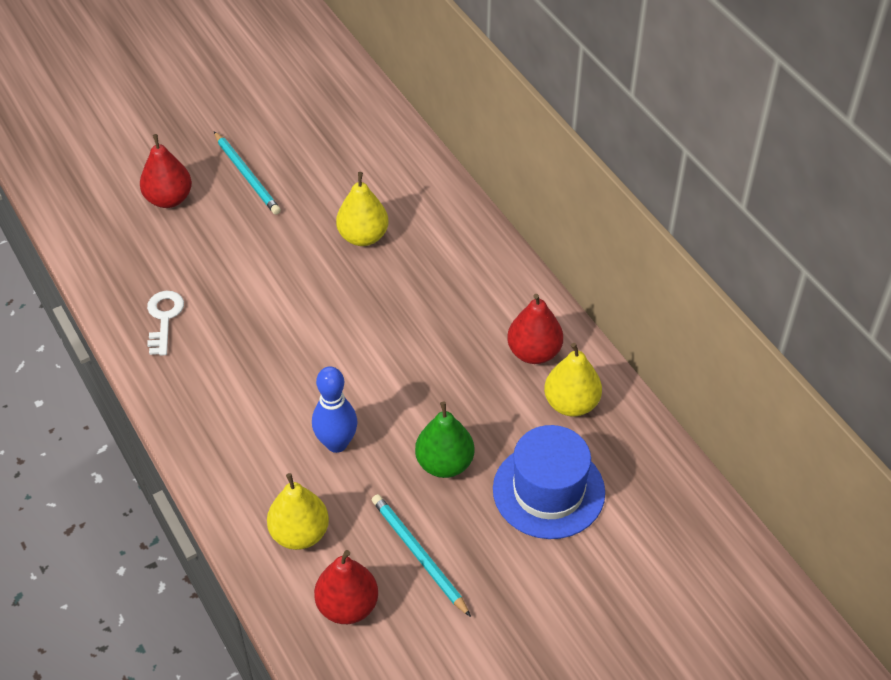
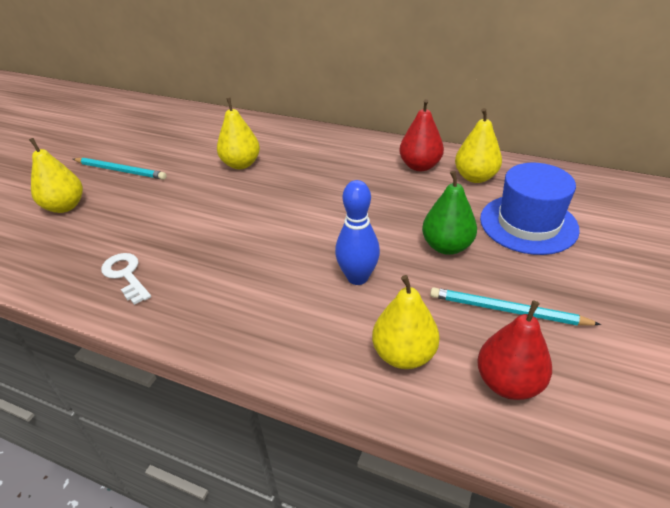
camera: 35 degrees left, 10 degrees down
red pear [140,134,192,208] -> yellow pear [29,138,83,213]

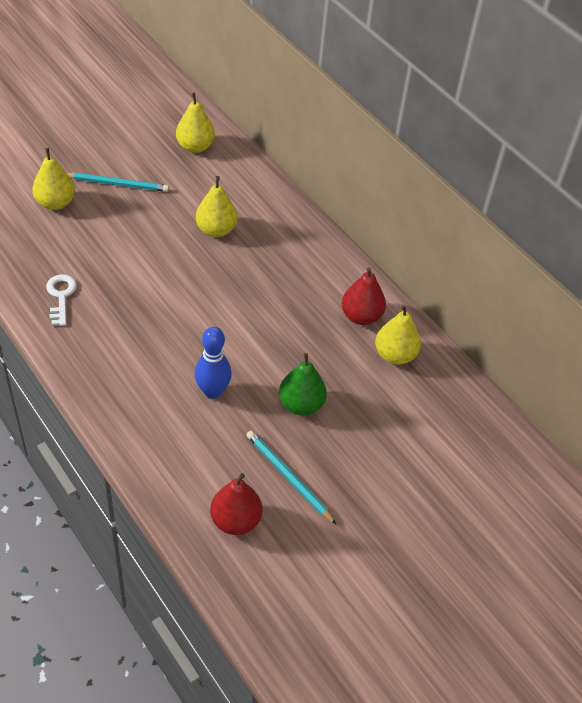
camera: 25 degrees right, 10 degrees up
turquoise pencil [73,157,167,180] -> turquoise pencil turned 45 degrees counterclockwise [67,172,169,192]
yellow pear [372,275,440,369] -> yellow pear moved to [176,93,215,153]
blue hat [480,163,580,255] -> none

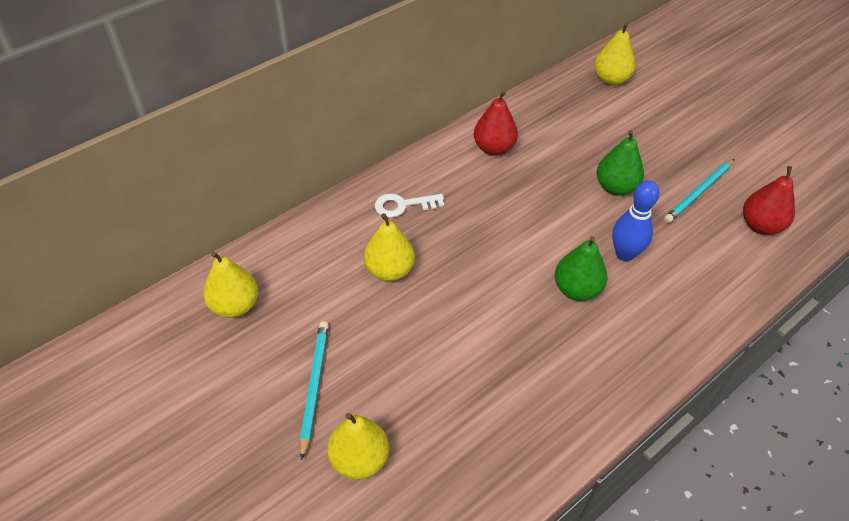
camera: 90 degrees left, 0 degrees up
white key [46,274,77,326] -> white key moved to [375,193,444,218]
yellow pear [375,305,421,365] -> yellow pear moved to [594,23,635,86]
none -> green pear [555,236,607,301]

